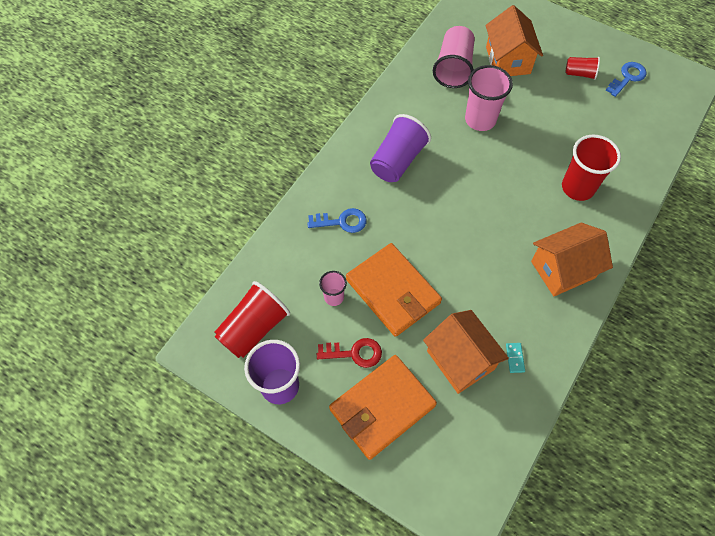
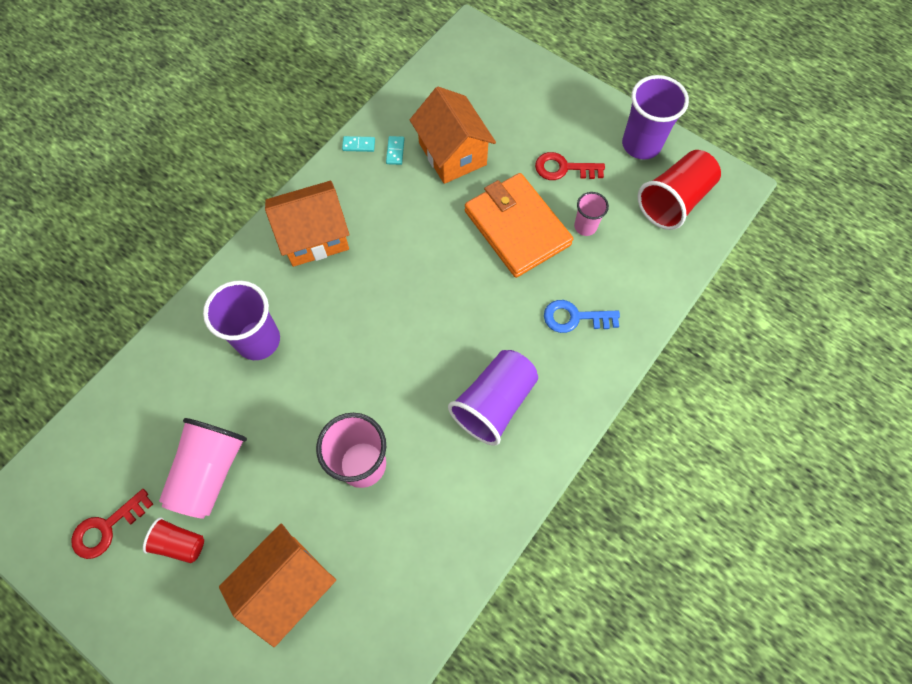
camera: 175 degrees left, 5 degrees up
orange wallet [329,355,437,460] -> none
pink cup [433,26,475,88] -> pink cup moved to [159,418,247,519]
orange house [485,5,543,76] -> orange house turned 45 degrees clockwise [219,524,336,647]
red cup [562,135,621,201] -> purple cup [203,280,280,360]
blue key [606,62,647,97] -> red key [71,489,153,559]
none -> turquoise domino [342,136,375,152]

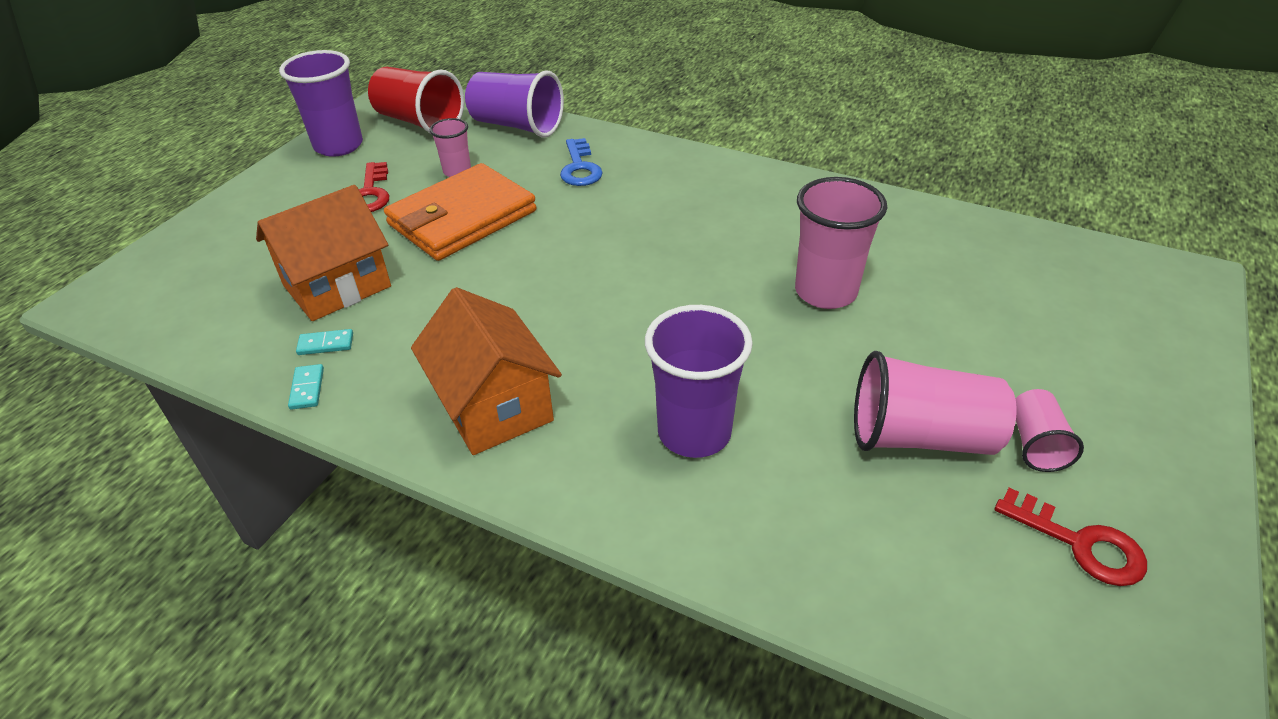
camera: 100 degrees left, 25 degrees down
red cup [143,517,204,563] -> pink cup [1016,389,1084,472]
orange house [219,524,336,647] -> none
purple cup [448,350,538,445] -> purple cup moved to [465,70,564,138]

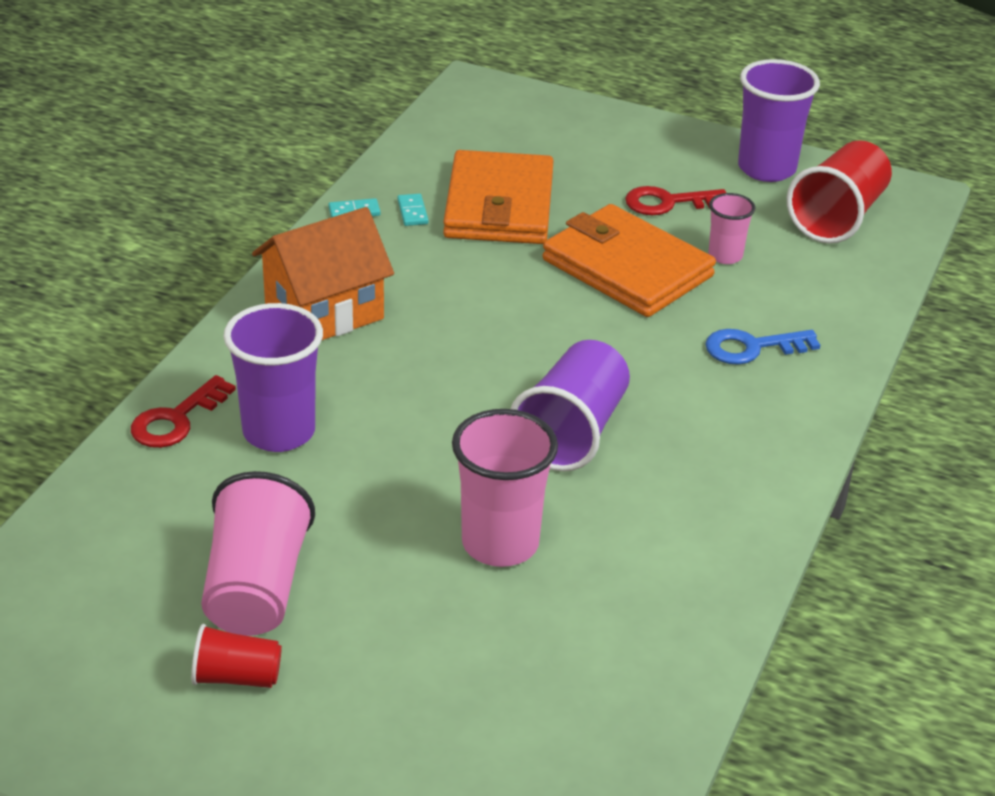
camera: 85 degrees right, 5 degrees down
orange house [256,185,391,321] -> orange wallet [443,150,554,244]
purple cup [465,70,564,138] -> purple cup moved to [510,340,630,471]
red key [995,488,1147,586] -> red key moved to [131,375,236,448]
pink cup [1016,389,1084,472] -> red cup [191,624,282,688]

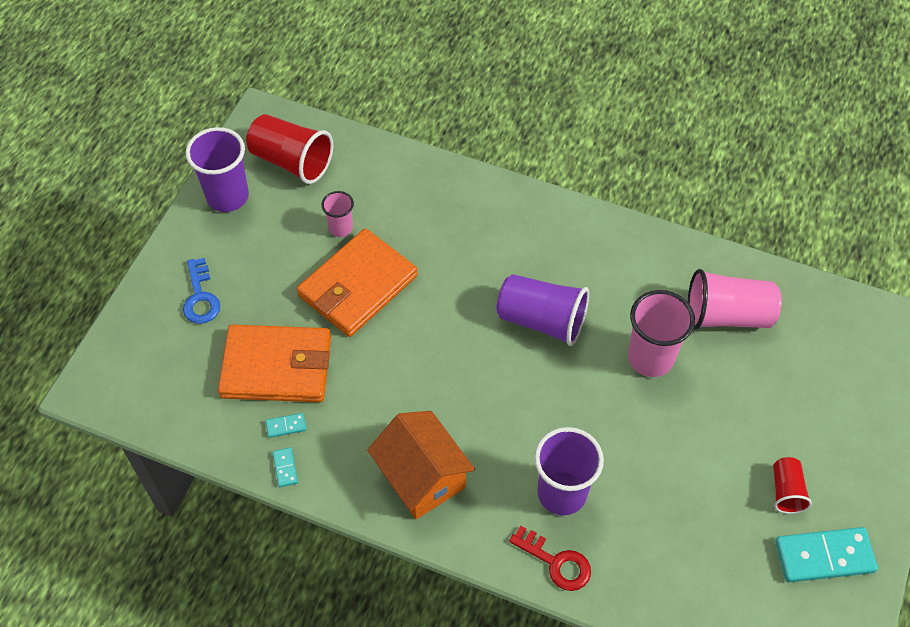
camera: 90 degrees left, 20 degrees up
pink cup [201,471,315,636] -> pink cup moved to [688,269,781,330]
red key [625,186,726,215] -> none
blue key [705,329,820,365] -> blue key moved to [183,258,220,324]
none -> turquoise domino [775,527,878,583]

